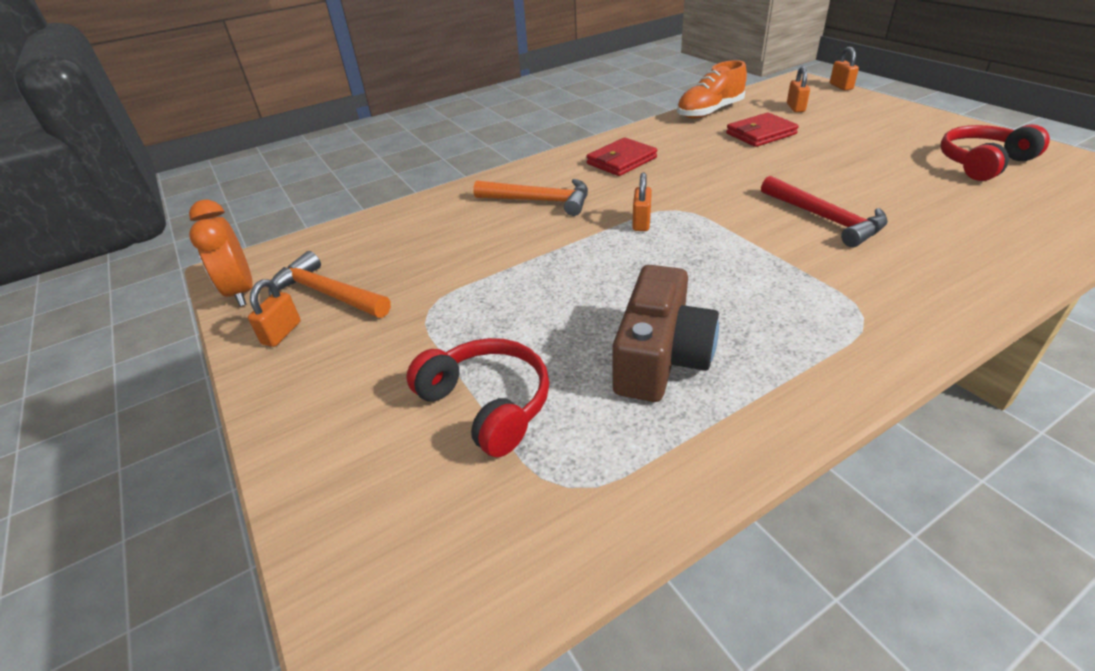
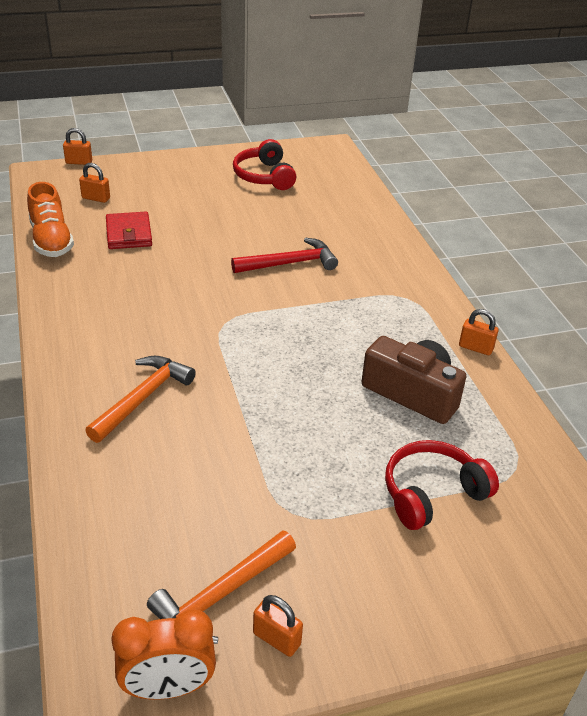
camera: 80 degrees left, 0 degrees up
red wallet [586,137,657,176] -> none
orange padlock [632,172,652,231] -> orange padlock moved to [459,309,498,355]

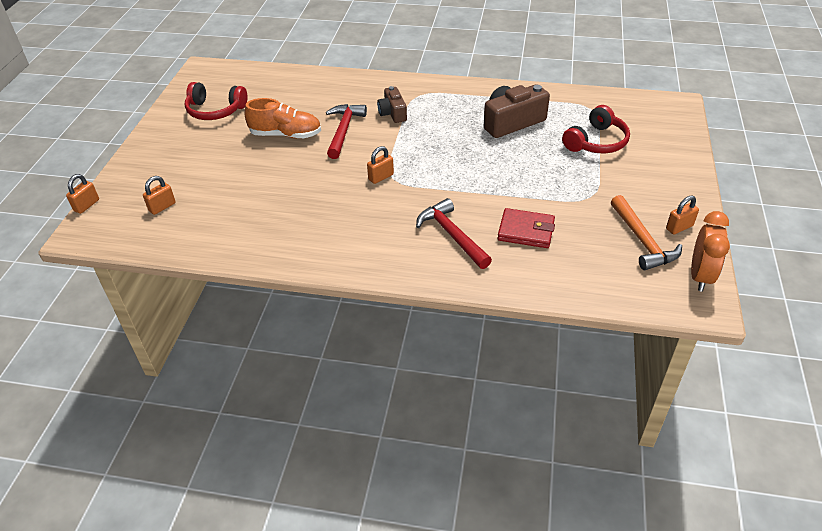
camera: 60 degrees left, 5 degrees up
orange shoe [27,182,74,257] -> orange shoe moved to [245,98,321,139]
orange hammer [85,356,196,443] -> red hammer [416,198,492,269]
red wallet [106,212,152,249] -> red wallet moved to [497,208,555,248]
red headphones [385,440,499,530] -> red headphones turned 135 degrees counterclockwise [562,105,630,153]
orange padlock [459,309,498,355] -> orange padlock moved to [367,146,394,184]
none -> brown camera [377,86,407,123]

